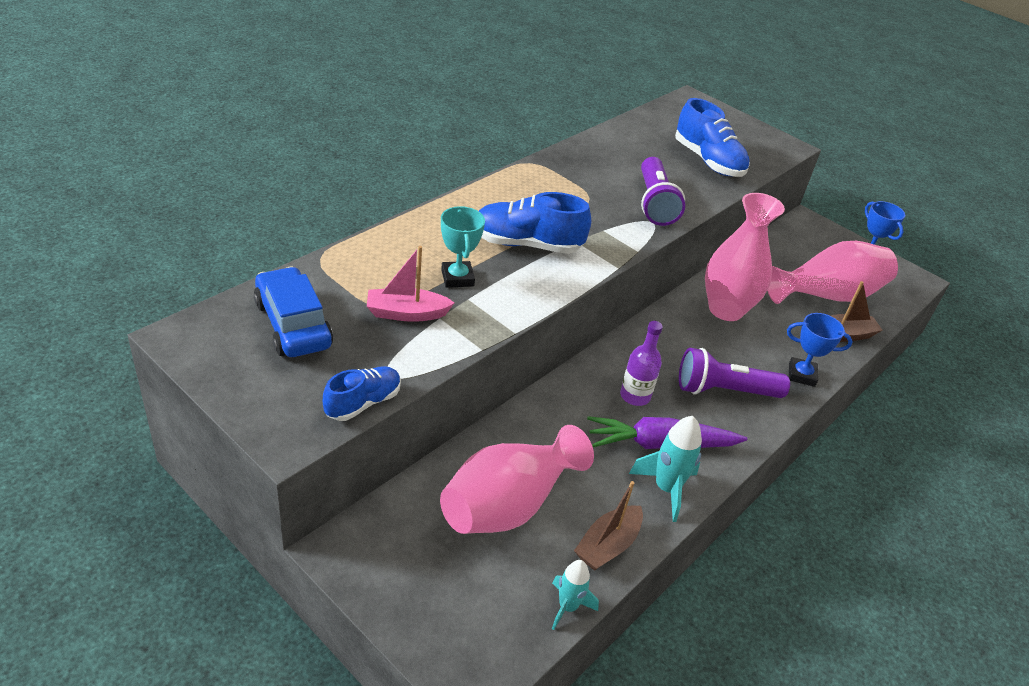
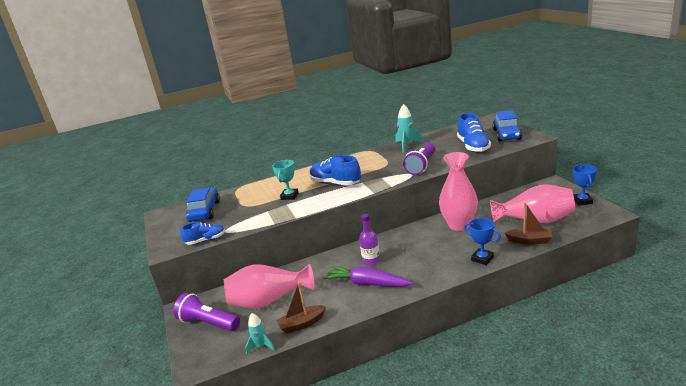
camera: 35 degrees right, 15 degrees down
pink boat [367,246,455,322] -> none
turquoise rocket [629,416,702,522] -> turquoise rocket moved to [395,104,423,153]
purple flashlight [679,348,790,398] -> purple flashlight moved to [174,293,240,331]
none -> blue car [493,110,522,141]

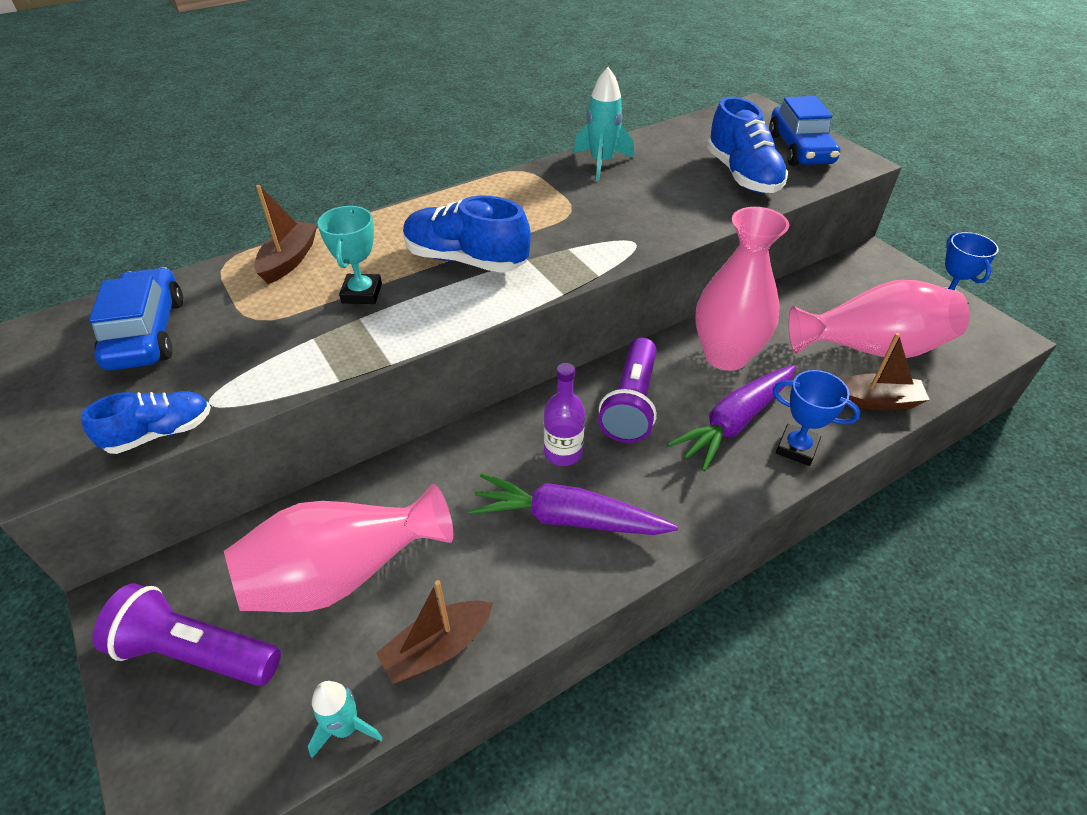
camera: 15 degrees left, 20 degrees up
purple flashlight [403,143,435,175] -> purple flashlight moved to [598,338,657,443]
none -> brown boat [254,185,317,284]
none -> purple carrot [667,365,795,472]

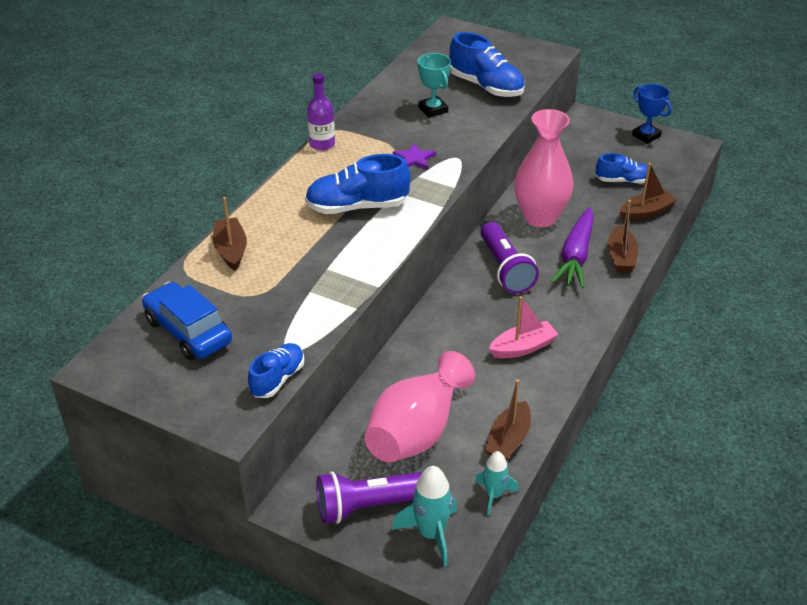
camera: 30 degrees left, 5 degrees down
turquoise trophy [317,206,382,304] -> turquoise trophy moved to [418,53,451,118]
purple carrot [469,473,678,535] -> pink boat [489,296,558,358]
purple bottle [544,363,585,466] -> purple bottle moved to [307,73,335,151]
turquoise rocket [574,67,634,181] -> turquoise rocket moved to [392,466,457,566]
blue car [769,96,840,166] -> none
blue trophy [773,370,860,466] -> brown boat [608,200,638,273]
pink vase [789,280,969,358] -> blue shoe [596,153,648,184]
none -> purple star [393,143,436,170]

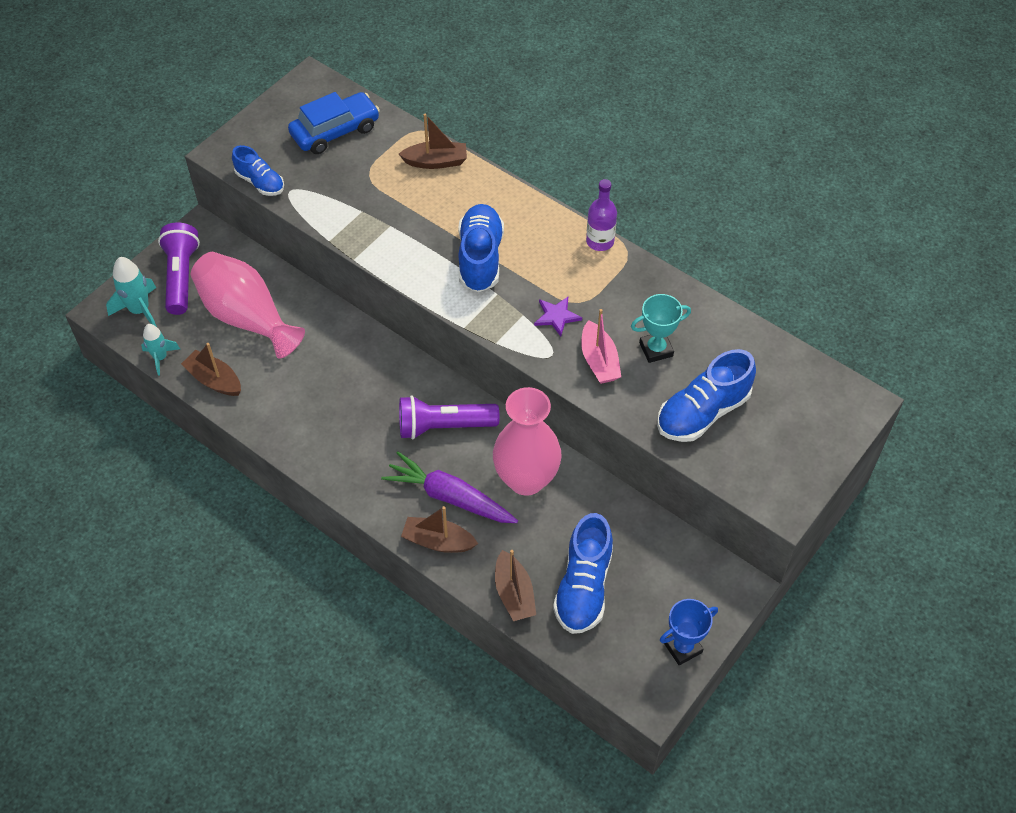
camera: 100 degrees right, 15 degrees up
pink boat [489,296,558,358] -> pink boat moved to [581,309,621,384]
blue shoe [596,153,648,184] -> blue shoe [553,513,613,634], size x1.62

